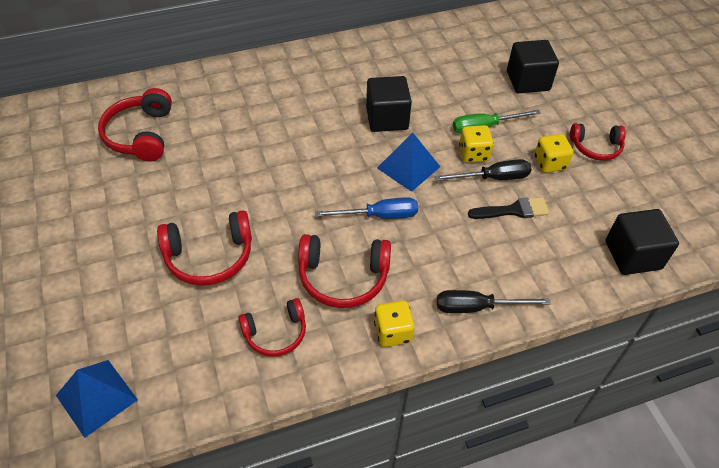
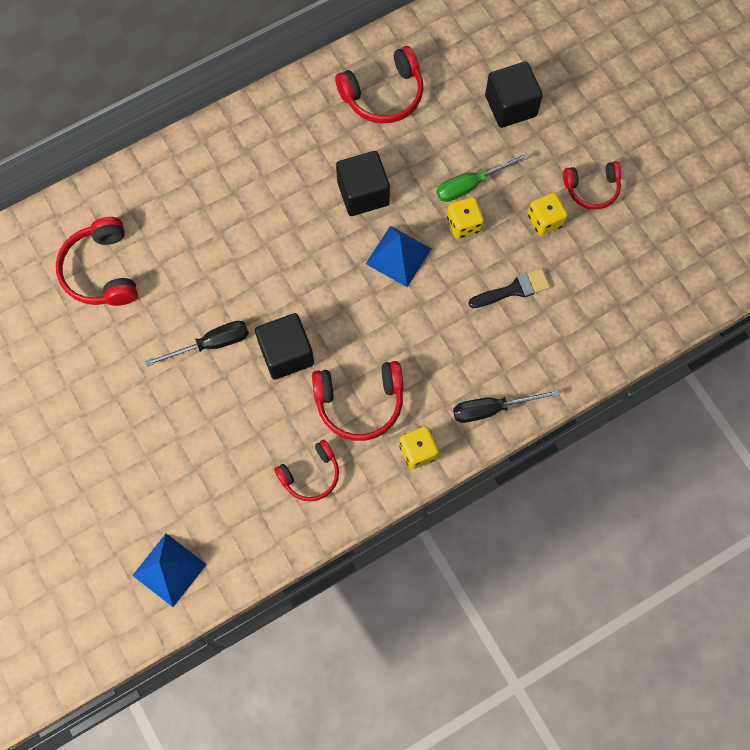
camera: 10 degrees left, 20 degrees up
red headphones [157,210,252,286] -> red headphones moved to [335,46,423,123]
blue screwdriver [315,197,418,219] -> none
black screwdriver [434,159,532,181] -> black screwdriver moved to [145,321,249,367]
black cube [605,209,679,275] -> black cube moved to [255,313,314,380]

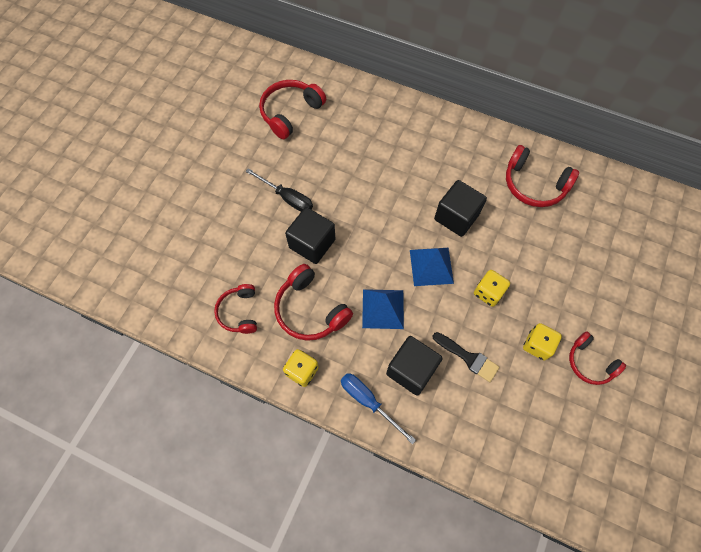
camera: 55 degrees right, 5 degrees down
blue pyramid [132,533,207,607] -> blue pyramid moved to [362,289,404,329]
red headphones [274,440,339,502] -> red headphones turned 60 degrees clockwise [214,284,257,334]
green screwdriver [436,152,529,202] -> none
black screwdriver [453,389,560,423] -> blue screwdriver [341,373,416,445]
black cube [485,62,543,128] -> black cube moved to [386,336,443,396]

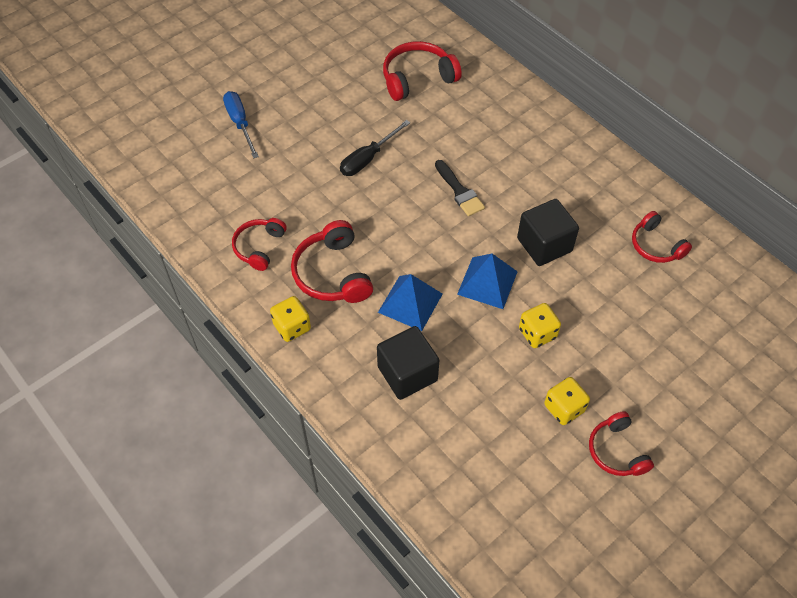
camera: 25 degrees right, 10 degrees down
black screwdriver [245,168,313,212] -> black screwdriver turned 75 degrees clockwise [340,120,410,176]
black cube [285,207,335,264] -> none
blue screwdriver [341,373,416,445] -> blue screwdriver moved to [223,91,259,158]
black brush [433,332,500,382] -> black brush moved to [435,160,485,216]
red headphones [506,145,579,207] -> red headphones [632,211,692,263], size x0.66

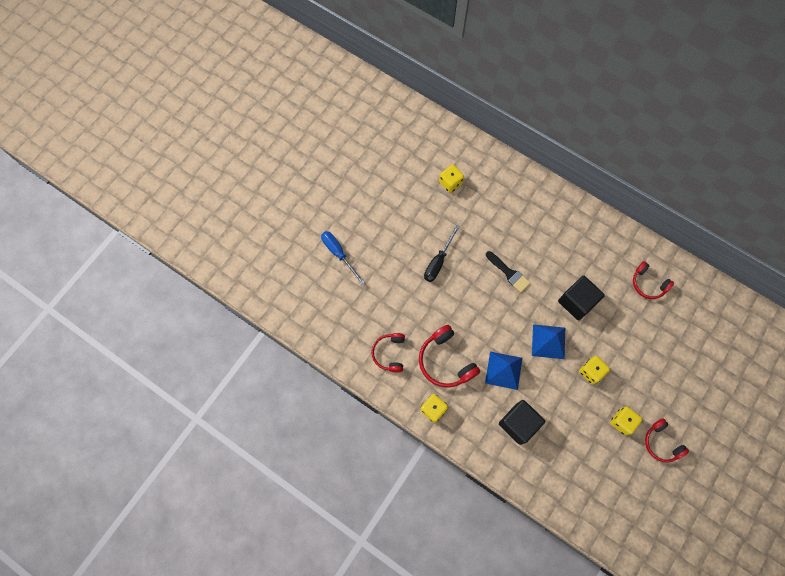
camera: 15 degrees left, 15 degrees up
red headphones [383,41,462,101] -> yellow dice [439,164,464,193]

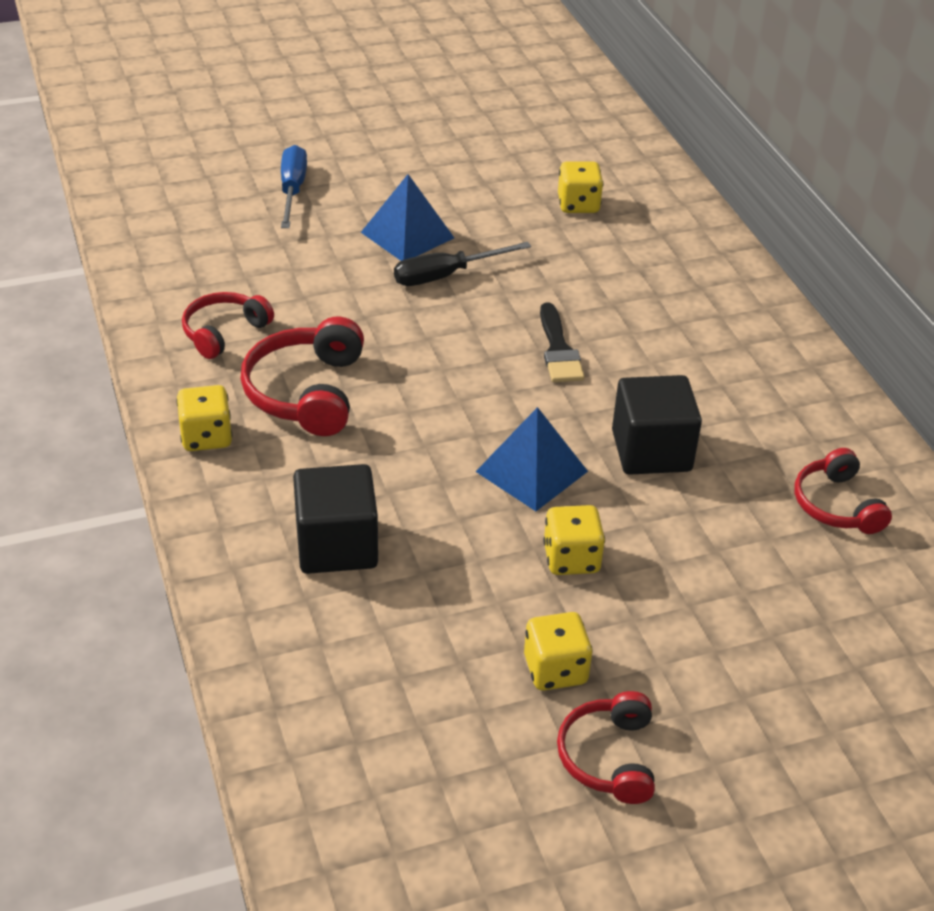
camera: 35 degrees right, 30 degrees down
blue pyramid [485,352,522,390] -> blue pyramid moved to [361,174,454,261]

